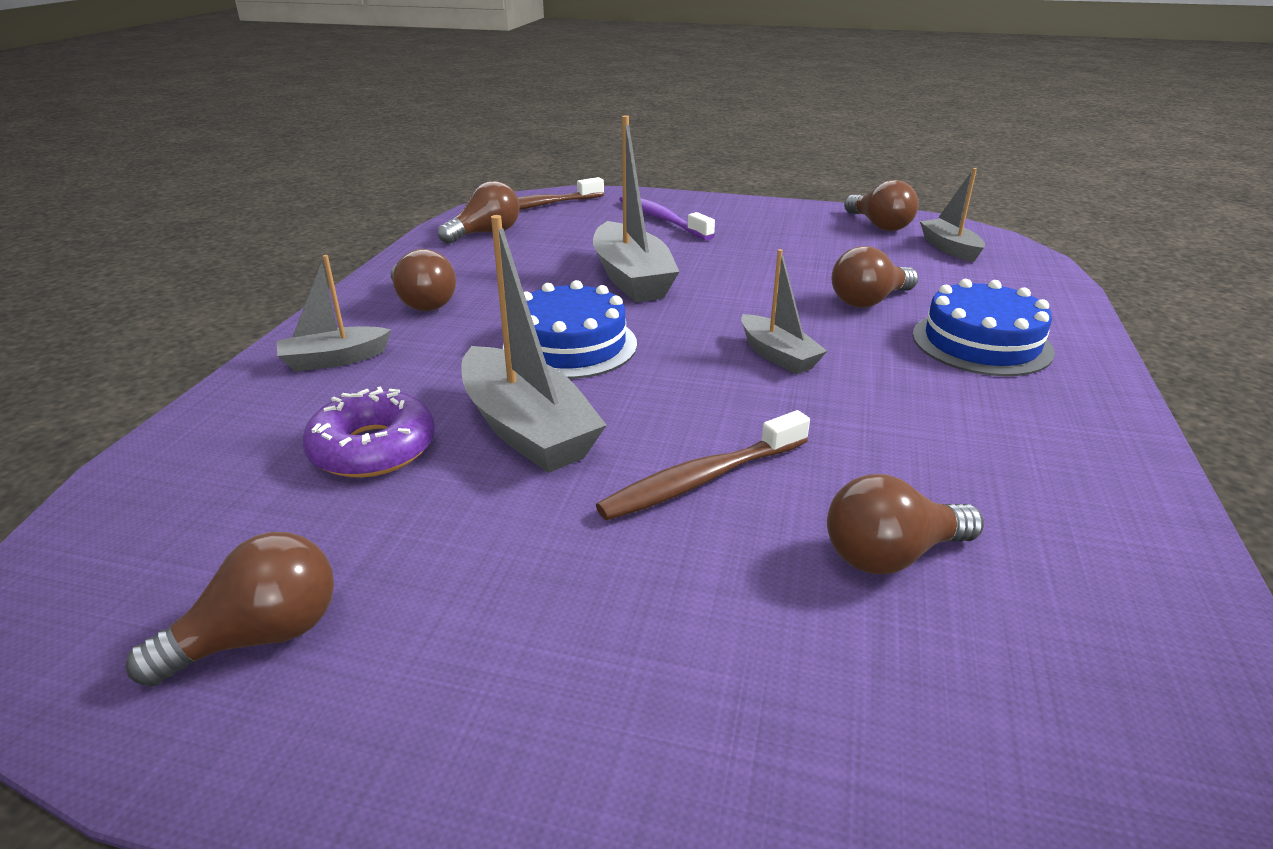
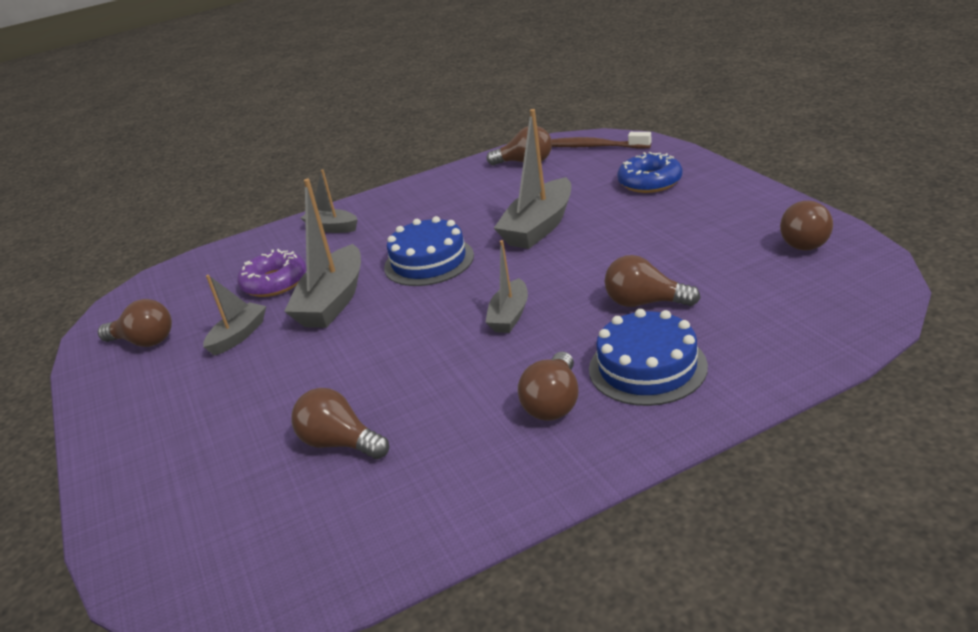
camera: 55 degrees right, 0 degrees up
brown light bulb [391,249,456,311] -> brown light bulb moved to [518,352,579,421]
brown toothbrush [596,410,810,520] -> none
purple toothbrush [619,195,715,240] -> blue donut [617,152,682,193]
grey boat [920,168,985,262] -> grey boat moved to [203,275,266,356]

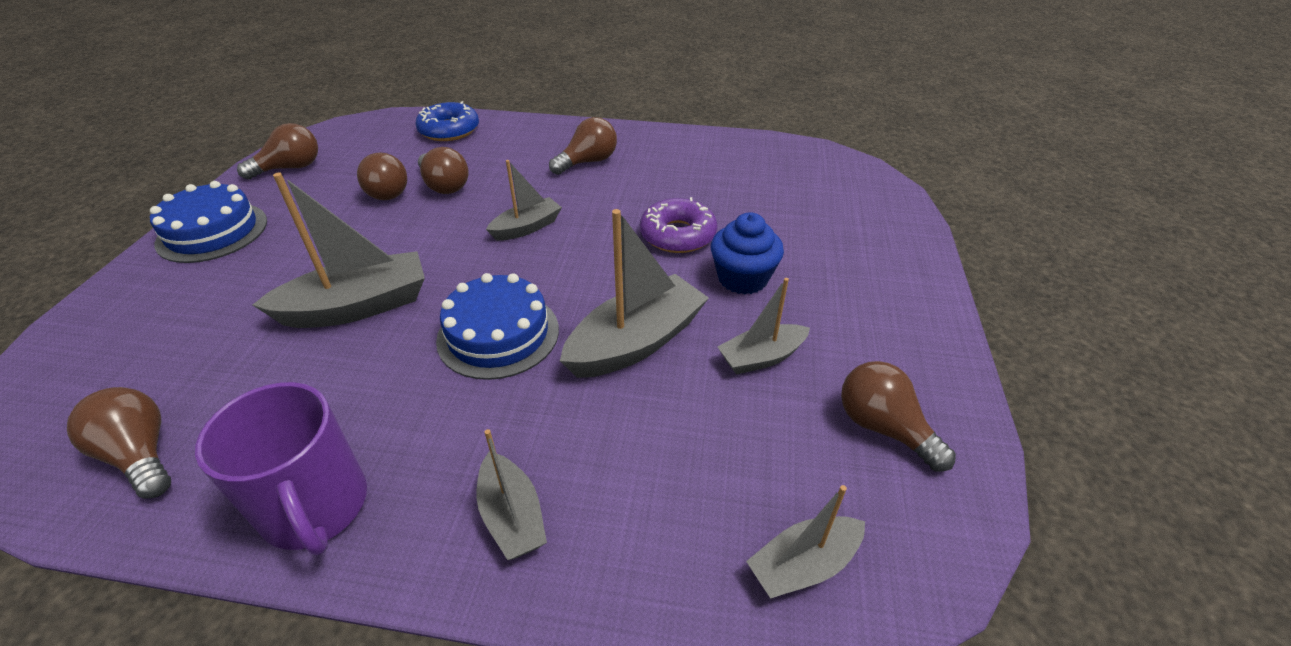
camera: 150 degrees left, 10 degrees up
purple donut [237,249,306,297] -> purple donut moved to [640,197,717,253]
brown light bulb [292,388,389,459] -> brown light bulb moved to [357,152,407,200]
brown toothbrush [551,132,652,149] -> none
blue cake [589,309,708,406] -> blue cake moved to [150,181,267,263]
blue donut [617,152,682,193] -> blue donut moved to [415,101,479,141]
none -> purple mug [195,382,367,555]
none -> blue cupcake [711,212,784,294]
none -> grey boat [746,485,865,599]

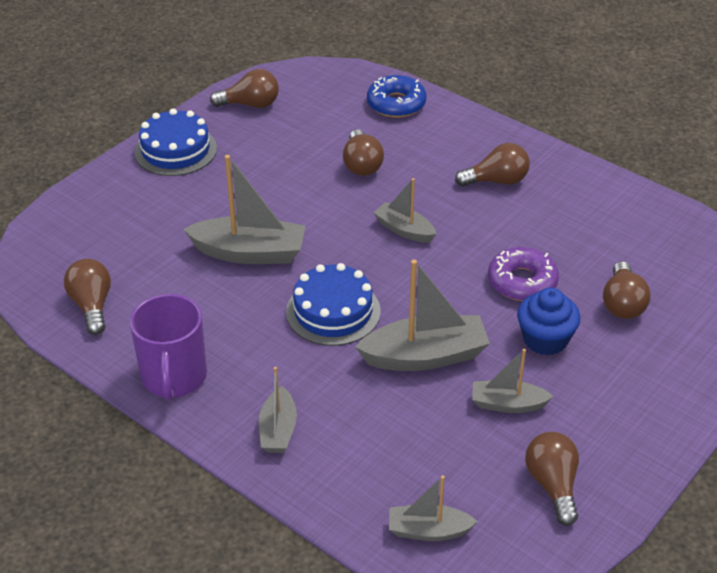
camera: 30 degrees right, 0 degrees up
brown light bulb [357,152,407,200] -> brown light bulb moved to [603,261,651,319]
grey boat [486,160,562,241] -> grey boat turned 135 degrees counterclockwise [373,178,436,243]

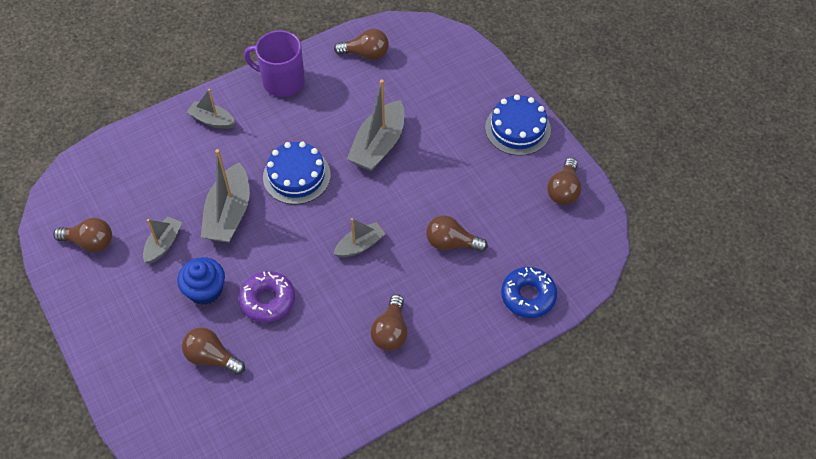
camera: 110 degrees right, 15 degrees up
grey boat [389,475,478,541] -> none

